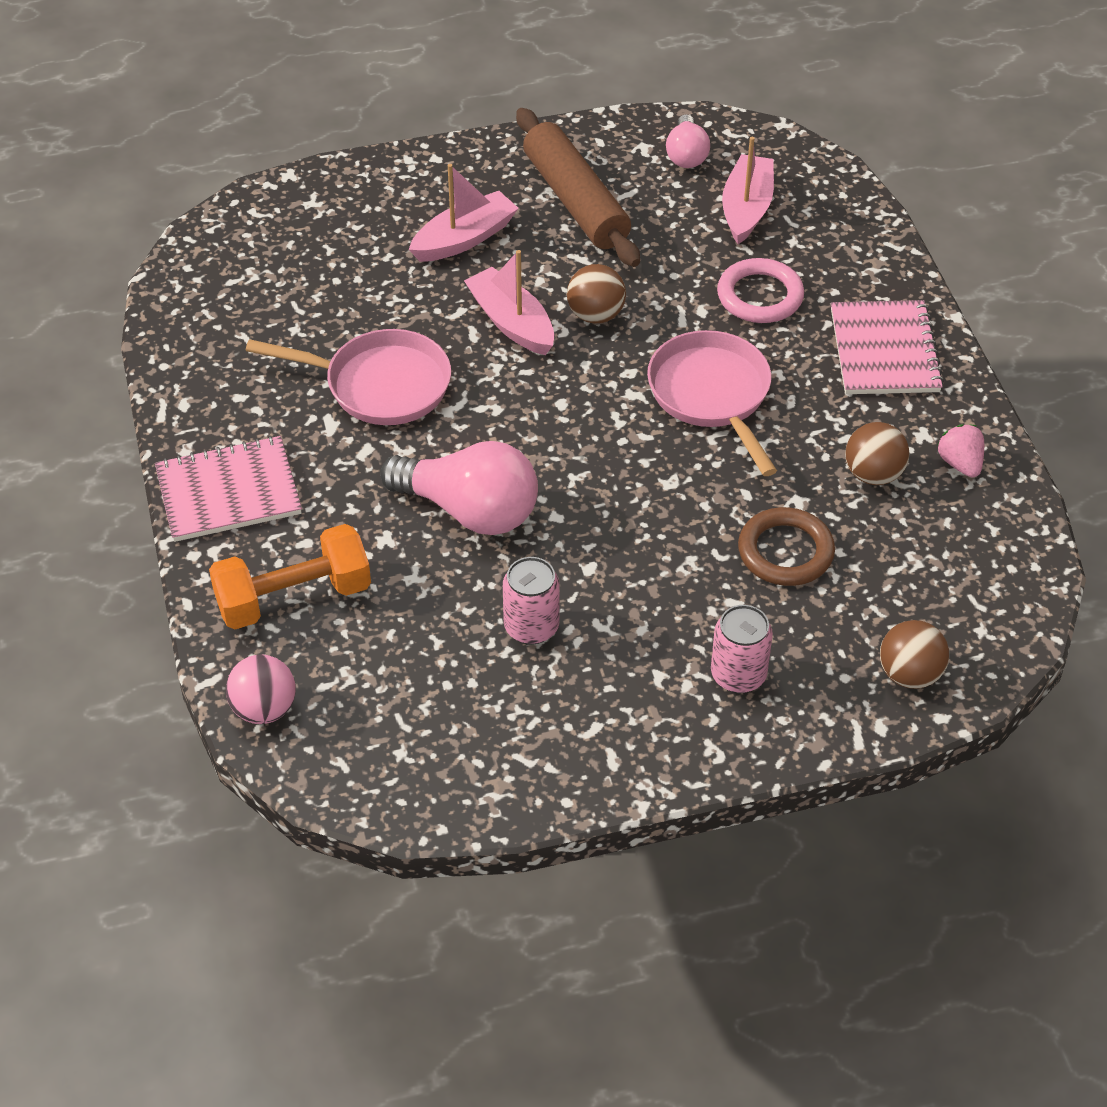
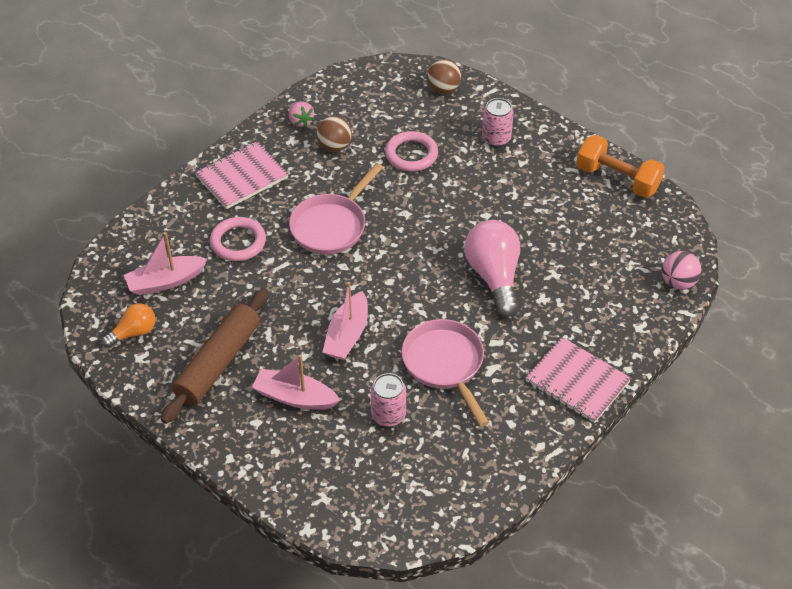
camera: 125 degrees left, 0 degrees up
orange dumbbell [209,524,371,629] -> orange dumbbell moved to [576,135,665,198]
pink can [503,557,560,644] -> pink can moved to [371,373,406,427]
brown ball [567,264,626,323] -> none
pink light bulb [666,114,710,168] -> orange light bulb [102,303,155,348]
brown ring [738,507,835,586] -> pink ring [385,131,438,171]
pink strawberry [937,424,984,477] -> pink strawberry turned 60 degrees counterclockwise [289,101,314,127]

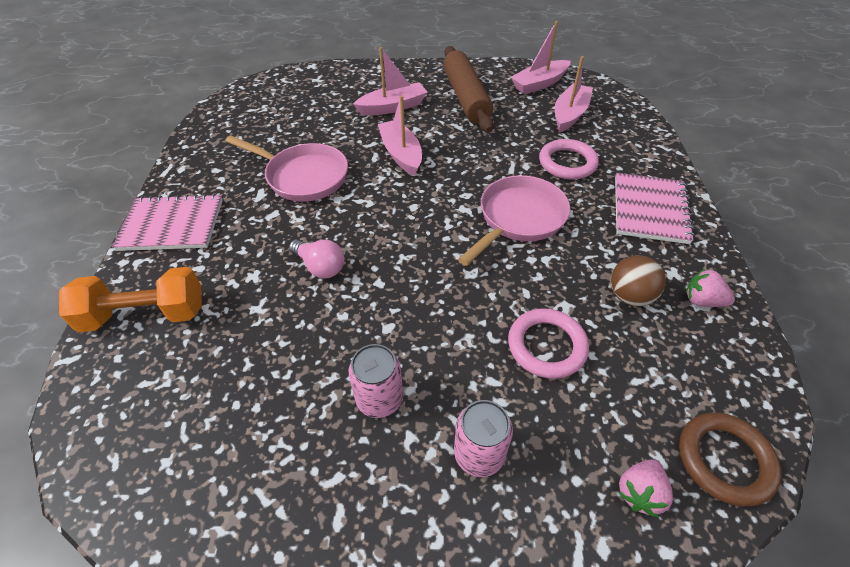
camera: 140 degrees right, 0 degrees up
orange light bulb [102,303,155,348] -> pink boat [511,21,571,94]
pink pan [289,163,383,255] -> pink pan turned 45 degrees clockwise [458,175,570,266]
pink can [371,373,406,427] -> pink can moved to [348,344,403,418]
brown ball [427,59,461,94] -> pink strawberry [618,459,673,517]
pink light bulb [464,220,520,317] -> pink light bulb [289,240,344,278], size x0.56
orange dumbbell [576,135,665,198] -> orange dumbbell moved to [59,267,202,332]
pink ball [662,251,701,290] -> none
none -> brown ring [679,413,782,506]

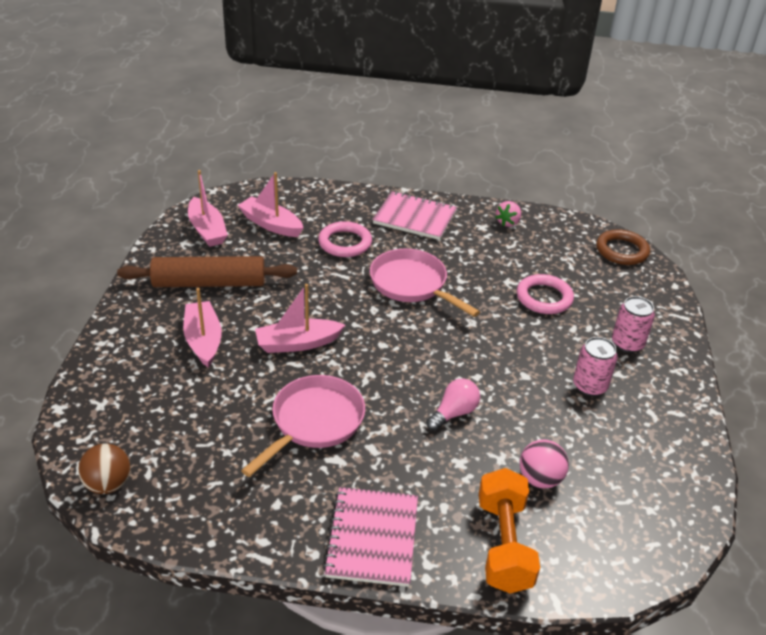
camera: 85 degrees left, 10 degrees down
brown ball [610,255,666,306] -> brown ball moved to [78,443,130,494]
pink strawberry [618,459,673,517] -> none
none -> pink ball [520,439,569,488]

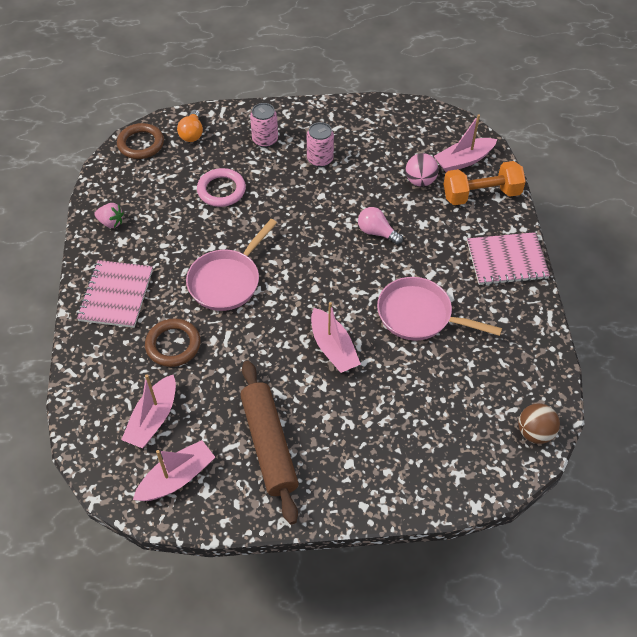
camera: 100 degrees left, 15 degrees up
pink boat [183,288,222,368] -> pink boat moved to [434,114,497,172]
pink ring [318,221,372,257] -> brown ring [145,318,201,367]
none -> orange light bulb [177,110,203,142]

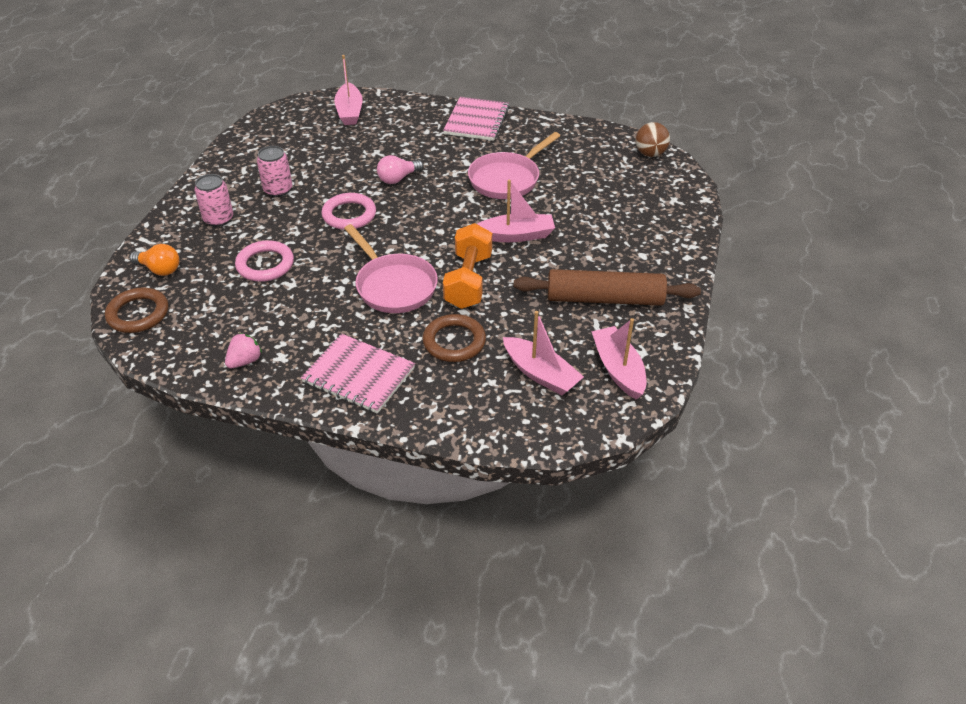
camera: 70 degrees left, 10 degrees down
pink ball [405,153,439,187] -> none
orange dumbbell [443,161,526,205] -> orange dumbbell moved to [443,223,492,309]
none -> pink ring [321,193,376,230]

